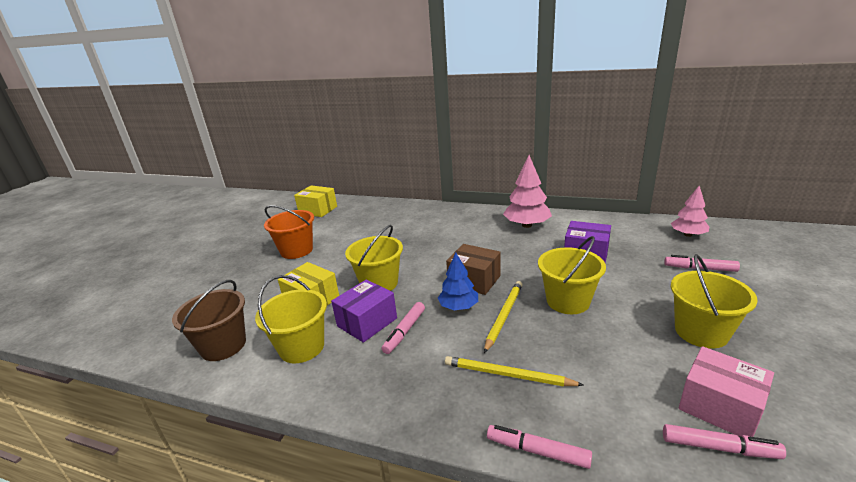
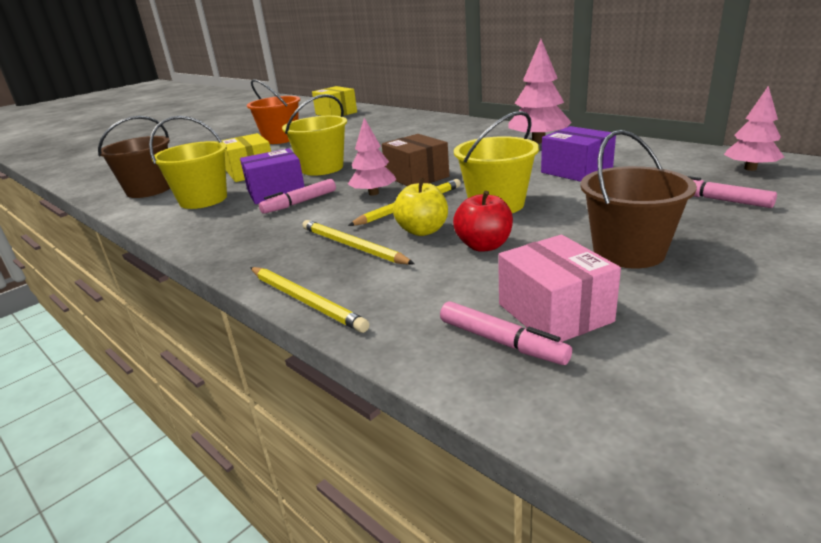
camera: 25 degrees right, 0 degrees up
blue tree [438,252,478,310] -> pink tree [348,118,397,196]
pink marker [487,425,592,469] -> yellow pencil [250,267,369,333]
yellow bucket [671,254,758,348] -> brown bucket [580,130,697,268]
none -> yellow apple [393,178,448,236]
none -> red apple [453,191,513,252]

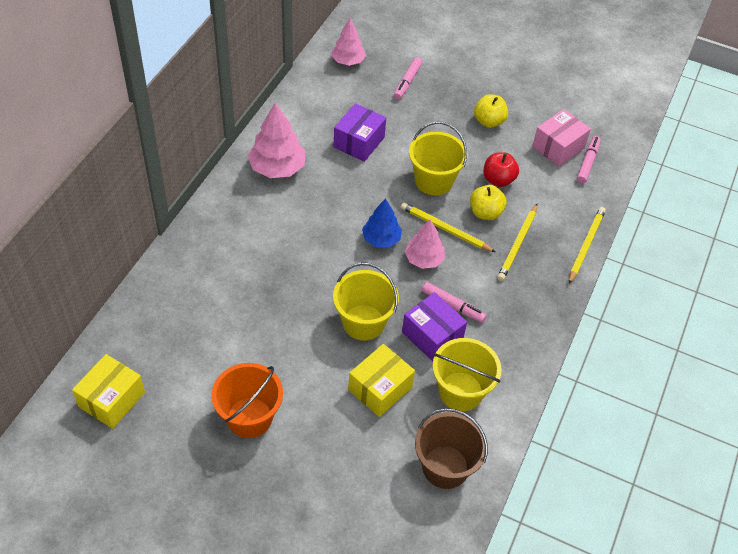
camera: 115 degrees left, 25 degrees up
brown box [382,134,449,186] -> blue tree [362,198,402,247]
brown bucket [580,130,697,268] -> yellow apple [474,94,508,128]

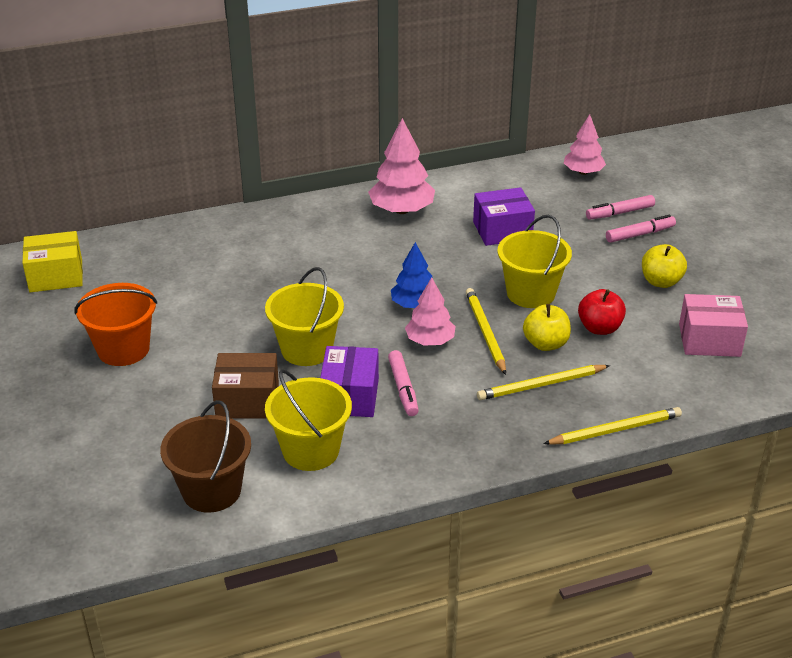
camera: 50 degrees right, 15 degrees down
yellow box [348,344,415,417] -> brown box [212,353,279,418]
pink marker [577,136,601,183] -> pink marker moved to [606,215,676,243]

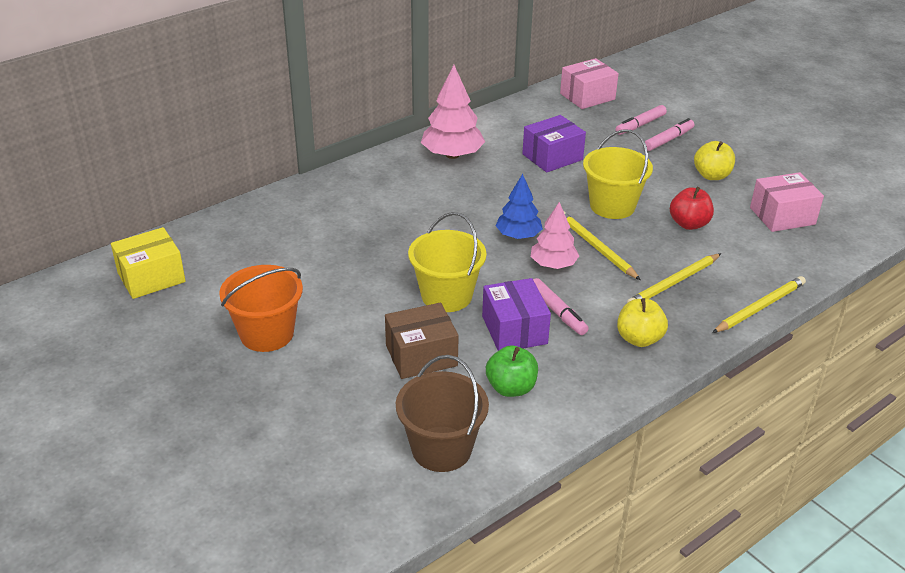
camera: 20 degrees left, 0 degrees up
yellow bucket [265,369,352,471] -> green apple [486,345,538,397]
yellow apple [523,304,571,351] -> yellow apple moved to [617,298,668,347]
pink tree [564,114,606,175] -> pink box [560,58,619,109]

